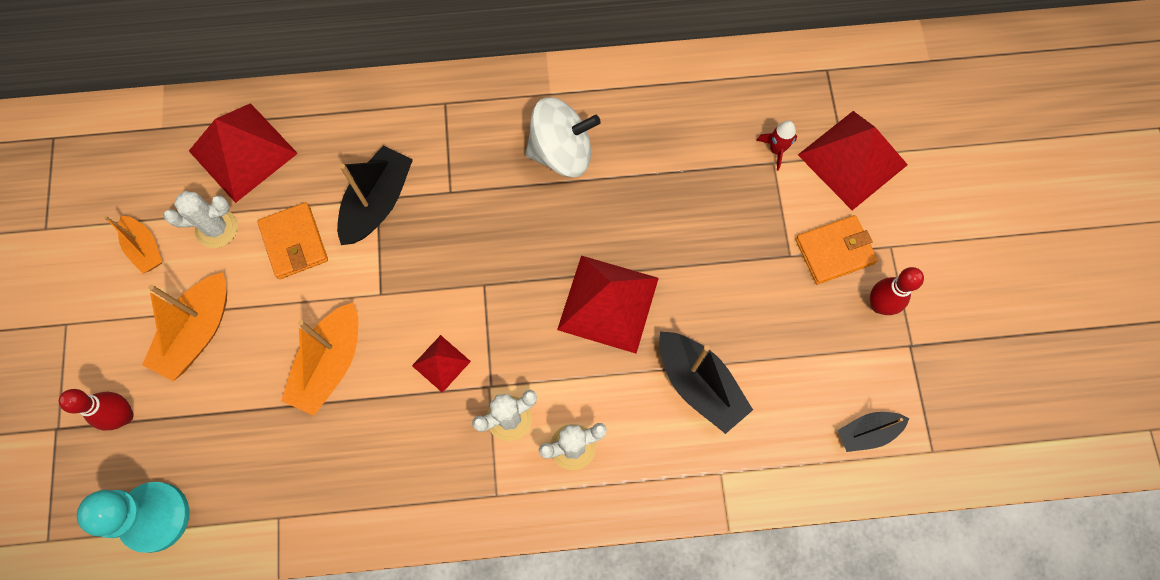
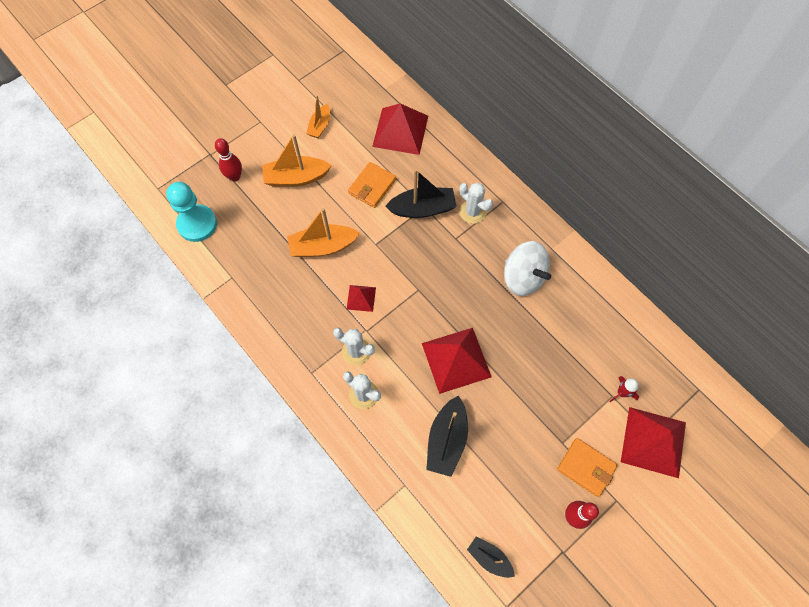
camera: 55 degrees right, 5 degrees down
white cactus [164,191,238,248] -> white cactus moved to [459,183,493,224]

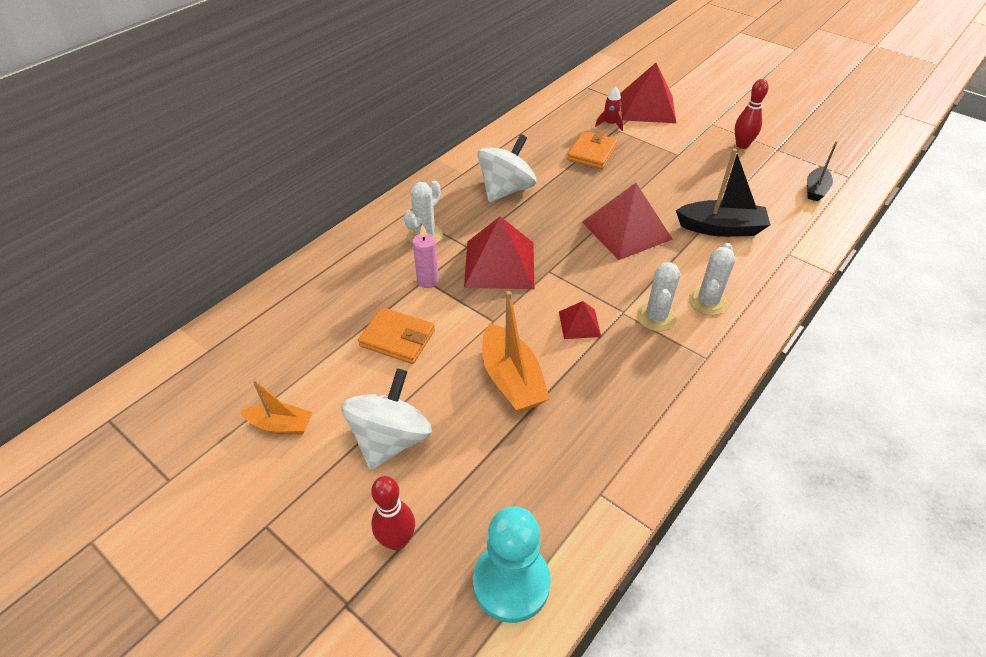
camera: 100 degrees left, 20 degrees down
orange boat [262,134,332,187] -> white spinning top [341,368,432,470]
red pyramid [372,103,428,155] -> red pyramid moved to [464,216,534,289]
black boat [385,170,457,218] -> pink candle [413,225,439,288]
orange wallet [557,438,617,497] -> orange wallet moved to [567,131,618,169]

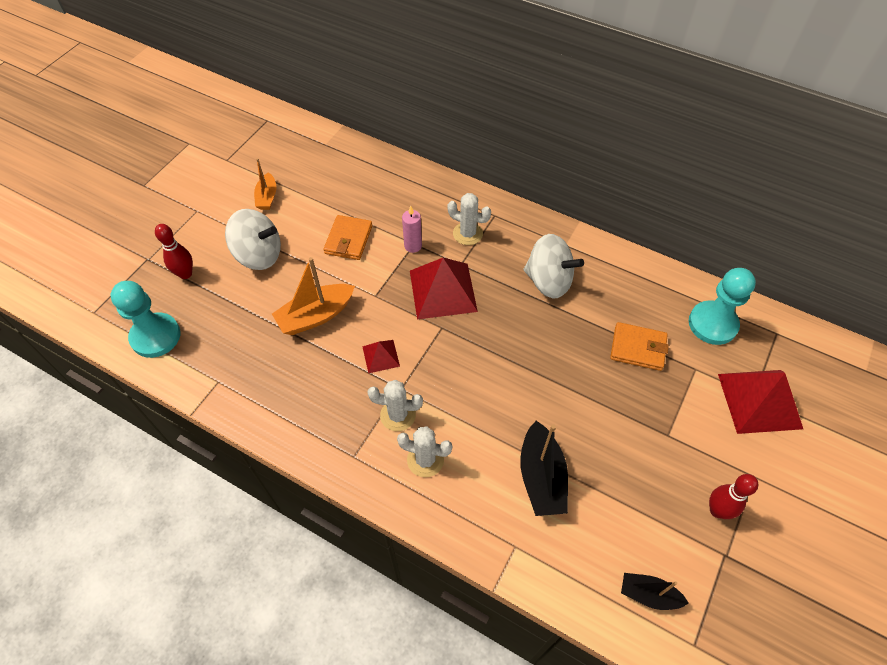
camera: 80 degrees right, 10 degrees up
red pyramid [582,183,673,260] -> none
red rocket [595,86,623,131] -> none
none -> turquoise pawn [689,268,756,345]

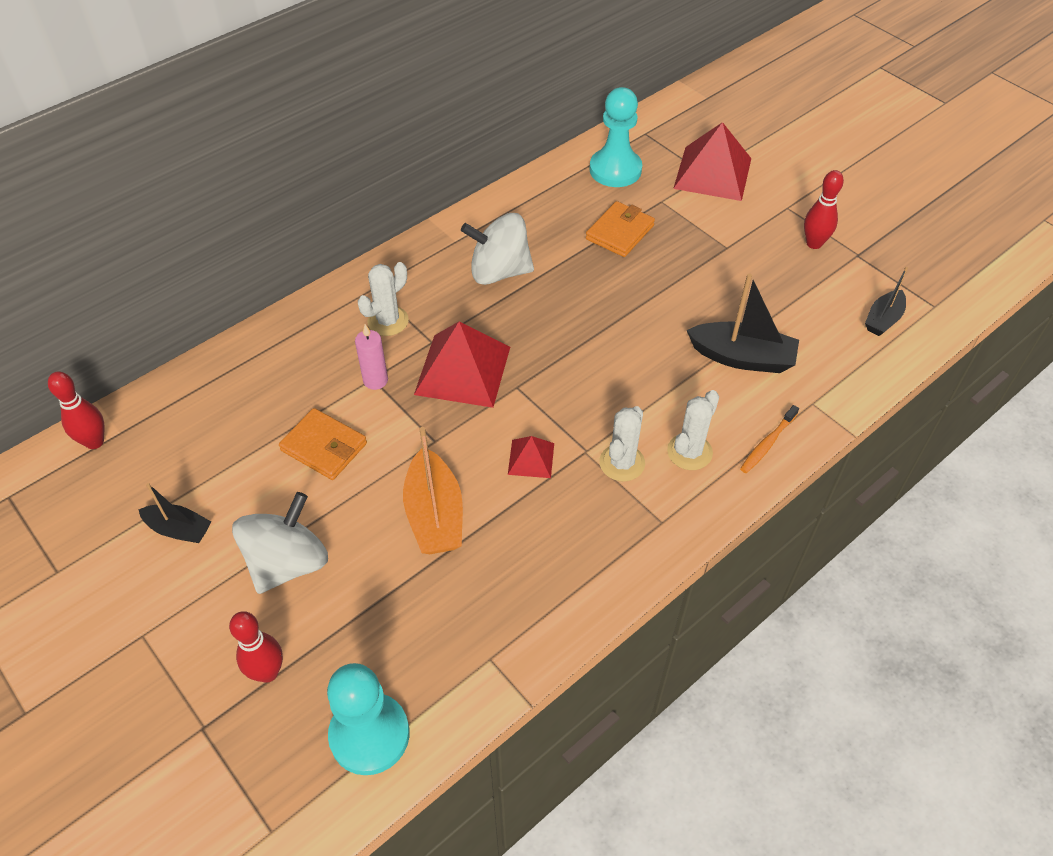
camera: 70 degrees left, 5 degrees down
orange boat [254,158,276,210] -> black boat [138,483,211,543]
white spinning top [523,234,584,298] -> white spinning top turned 135 degrees counterclockwise [461,213,534,285]
none -> red bowling pin [48,371,104,449]
none -> orange toothbrush [740,405,799,473]

